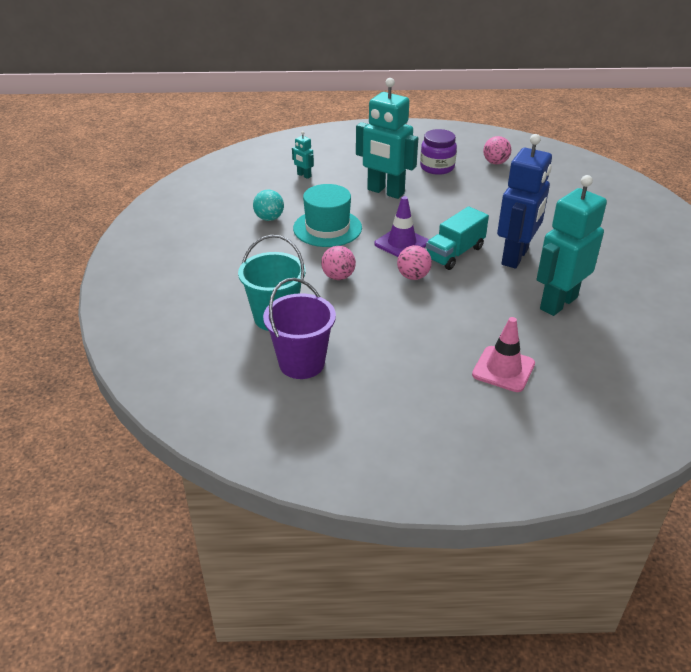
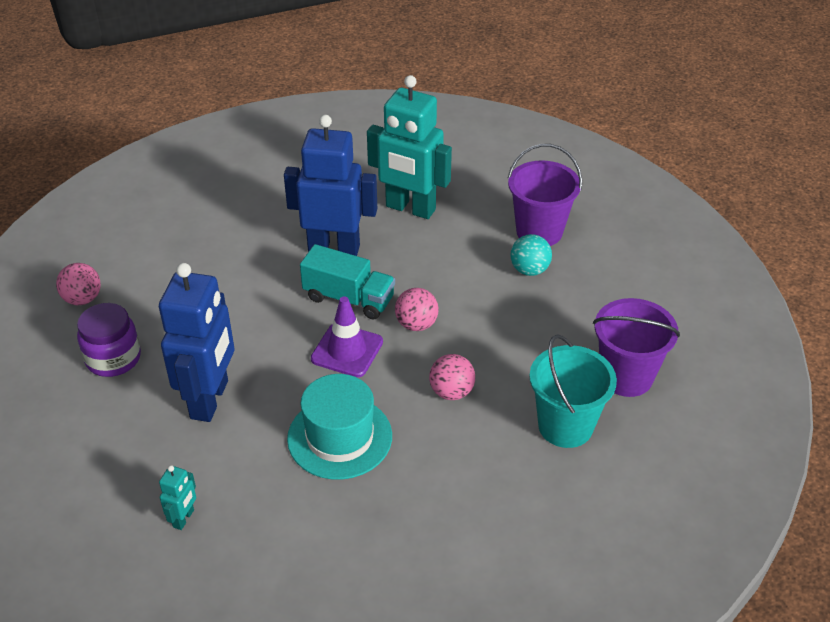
camera: 110 degrees left, 5 degrees up
turquoise ball [253,189,284,221] -> turquoise ball moved to [510,234,552,276]
turquoise robot [356,78,418,199] -> blue robot [159,263,234,422]
pink traffic cone [472,317,535,392] -> purple bucket [507,144,582,246]

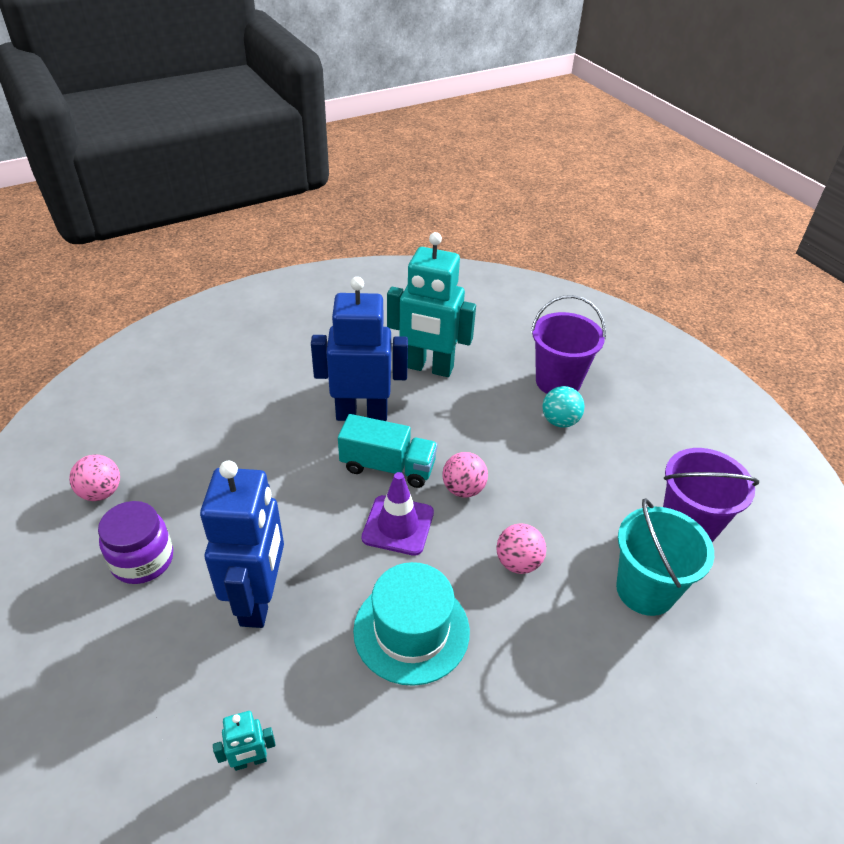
camera: 10 degrees left, 0 degrees up
turquoise robot [159,465,196,530] -> turquoise robot turned 60 degrees clockwise [213,711,276,771]

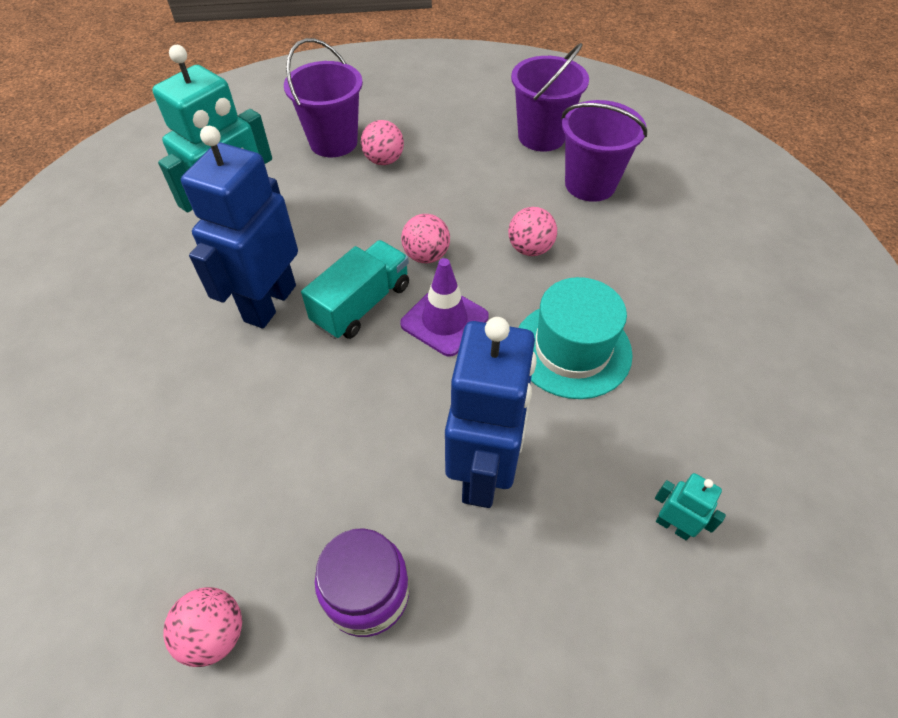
camera: 65 degrees left, 10 degrees up
blue robot [200,461,284,628] -> blue robot turned 75 degrees clockwise [445,317,537,508]
turquoise robot [213,711,276,771] -> turquoise robot turned 60 degrees counterclockwise [655,473,726,540]
turquoise ball [542,386,584,428] -> pink ball [361,120,404,165]
turquoise bucket [616,498,714,616] -> purple bucket [561,100,647,202]

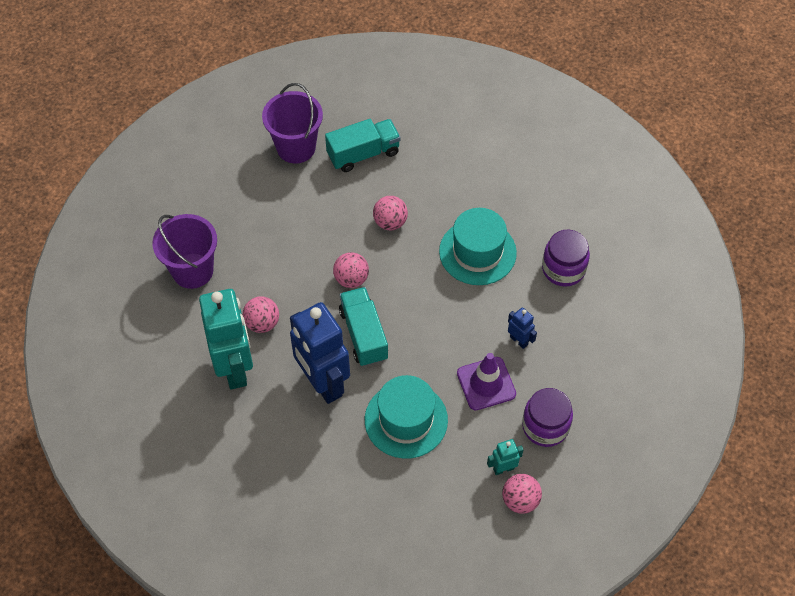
camera: 55 degrees left, 5 degrees up
pink ball [361,120,404,165] -> pink ball moved to [243,296,279,333]
purple traffic cone [400,258,489,357] -> purple traffic cone moved to [457,353,516,411]
blue robot [445,317,537,508] -> blue robot [508,307,537,349], size x0.43
purple bucket [561,100,647,202] -> turquoise truck [325,119,400,172]
turquoise robot [655,473,726,540] -> turquoise robot moved to [487,439,524,475]
none -> turquoise hat [365,375,448,459]
none -> purple jar [542,230,590,287]

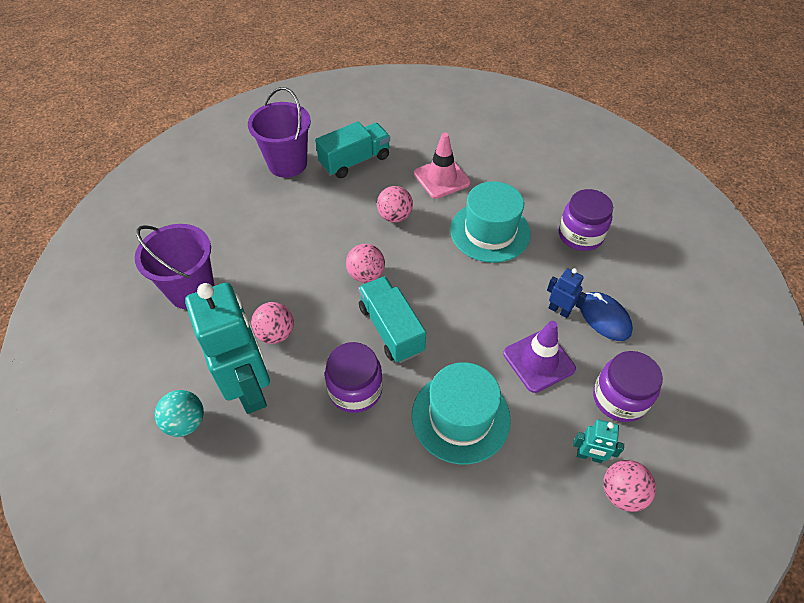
camera: 10 degrees left, 5 degrees down
blue robot [290,302,350,404] -> purple jar [325,342,383,413]
turquoise robot [487,439,524,475] -> turquoise robot turned 135 degrees counterclockwise [573,420,624,463]
none -> turquoise ball [155,390,204,437]
none -> pink traffic cone [414,133,471,199]
none -> blue mouse [580,292,633,341]

